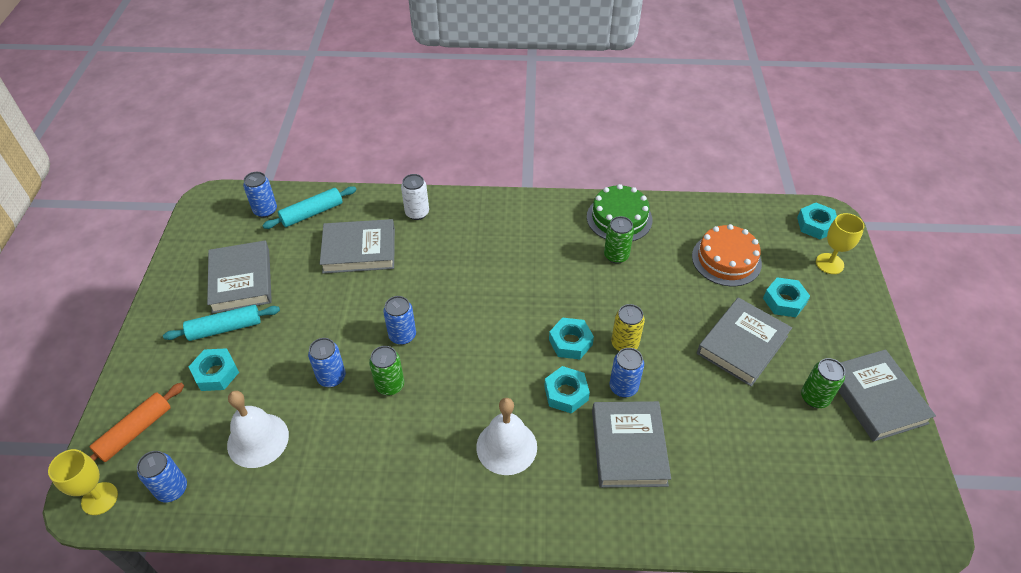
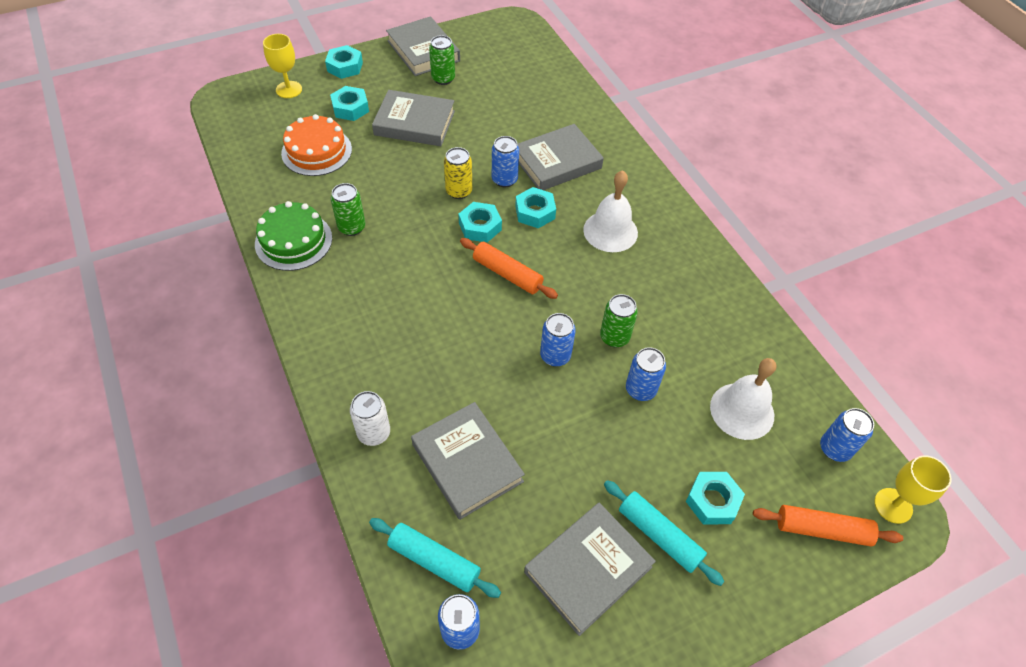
camera: 120 degrees left, 5 degrees up
turquoise nut [797,203,837,239] -> turquoise nut moved to [325,45,363,79]
grey book [838,349,936,442] -> grey book turned 75 degrees counterclockwise [386,16,460,76]
none -> orange rolling pin [460,238,558,299]

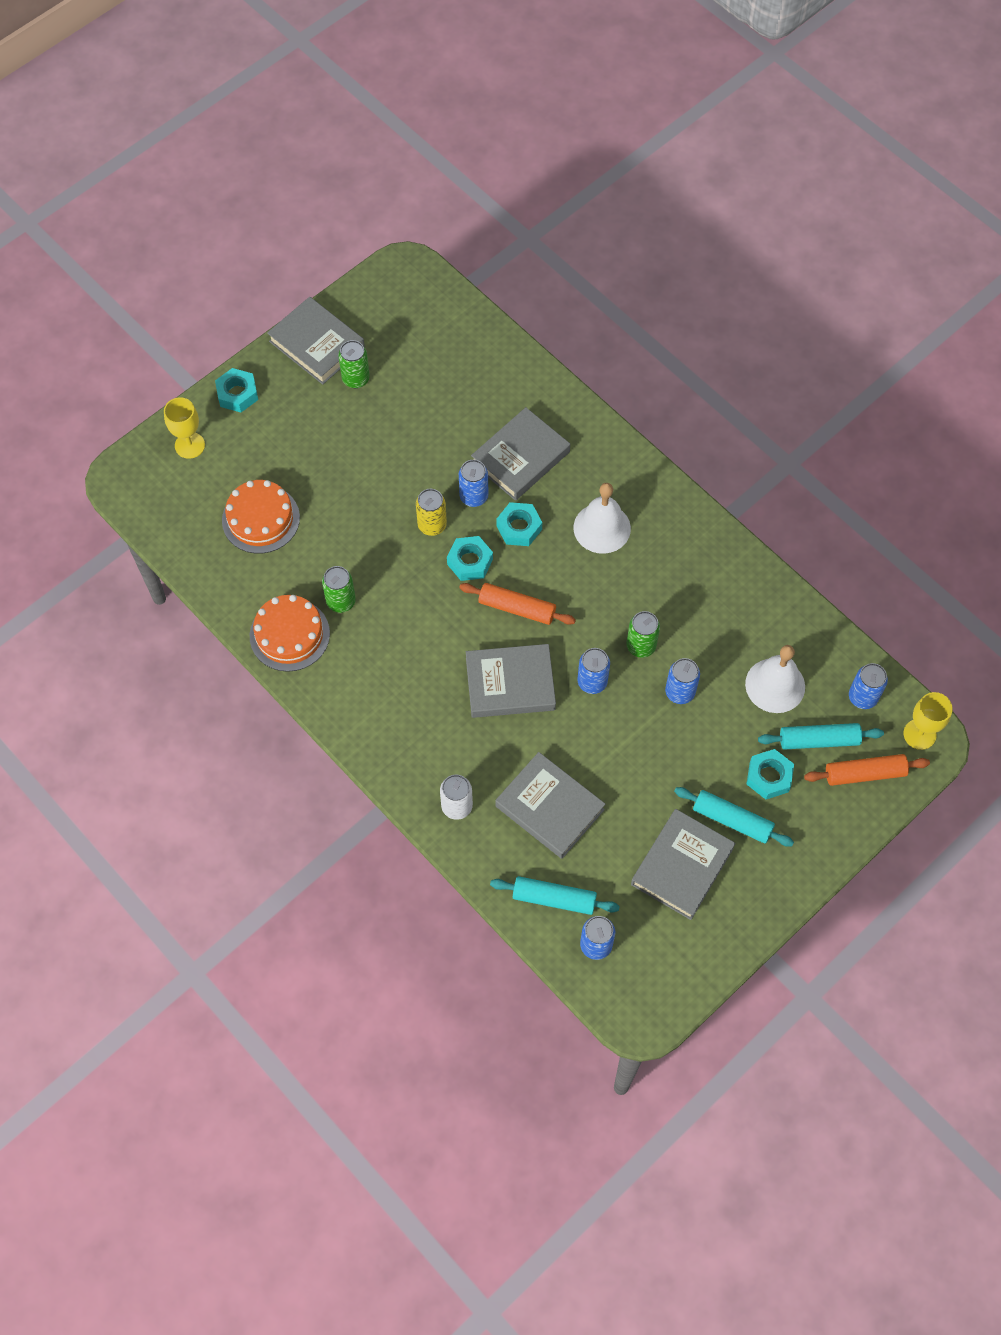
camera: 15 degrees left, 10 degrees up
green cake [255,201,332,271] -> orange cake [250,595,330,672]
turquoise nut [330,86,369,121] -> none
grey book [372,90,455,146] -> grey book moved to [466,644,556,718]
none -> turquoise rolling pin [758,723,884,749]

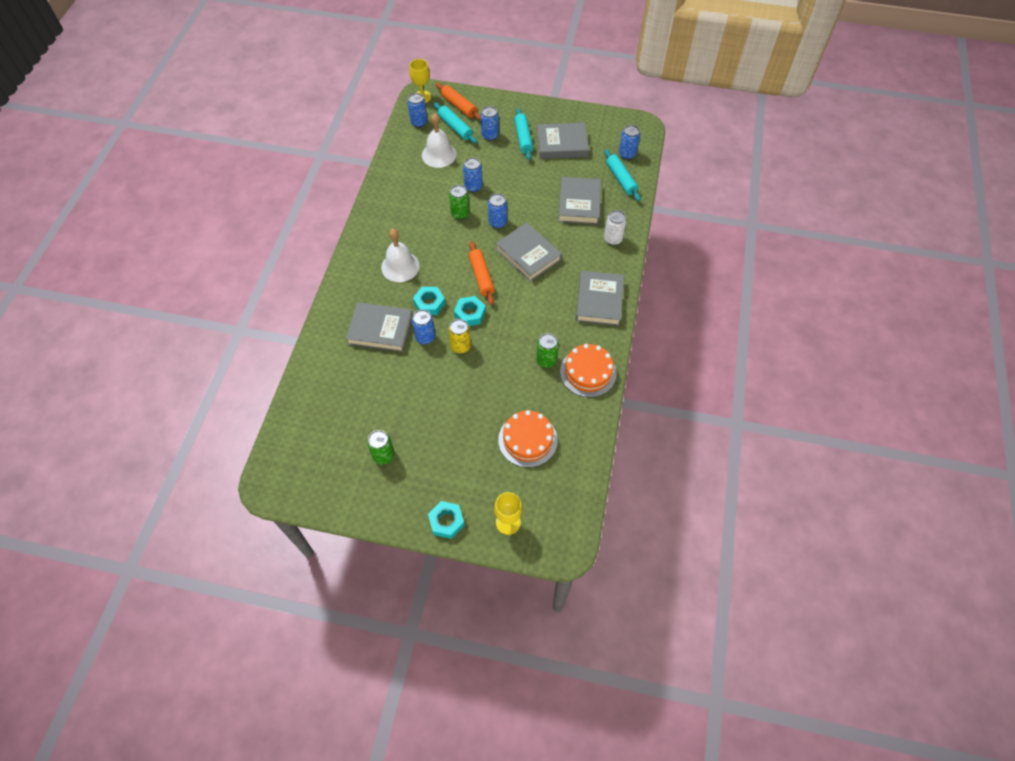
camera: 125 degrees left, 5 degrees down
grey book [267,297,365,385] -> grey book moved to [576,271,624,326]
turquoise nut [747,749,794,800] -> blue can [481,106,499,141]

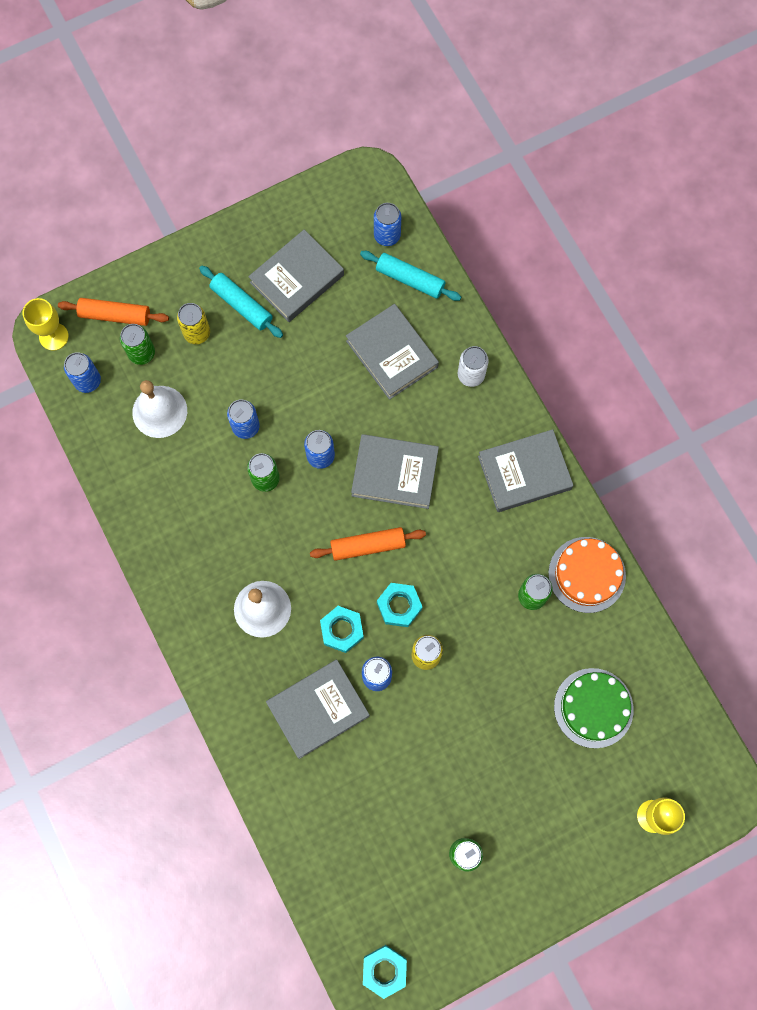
camera: 40 degrees left, 15 degrees up
turquoise nut [428,501,465,539] -> turquoise nut moved to [363,945,407,999]
turquoise rolling pin [434,103,477,144] -> green can [120,324,155,365]
orange rolling pin [469,241,495,305] -> orange rolling pin turned 45 degrees counterclockwise [310,527,426,561]
blue can [481,106,499,141] -> yellow can [177,303,210,344]
orange cake [498,410,558,468] -> green cake [554,668,634,748]
grey book [576,271,624,326] -> grey book turned 75 degrees counterclockwise [478,429,574,512]

